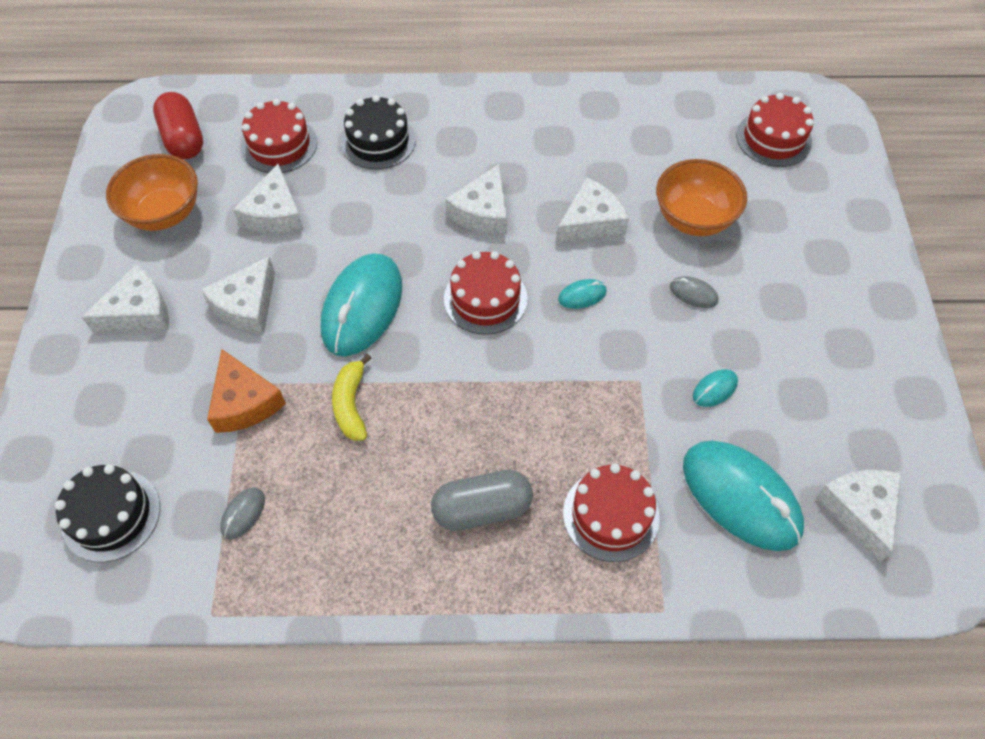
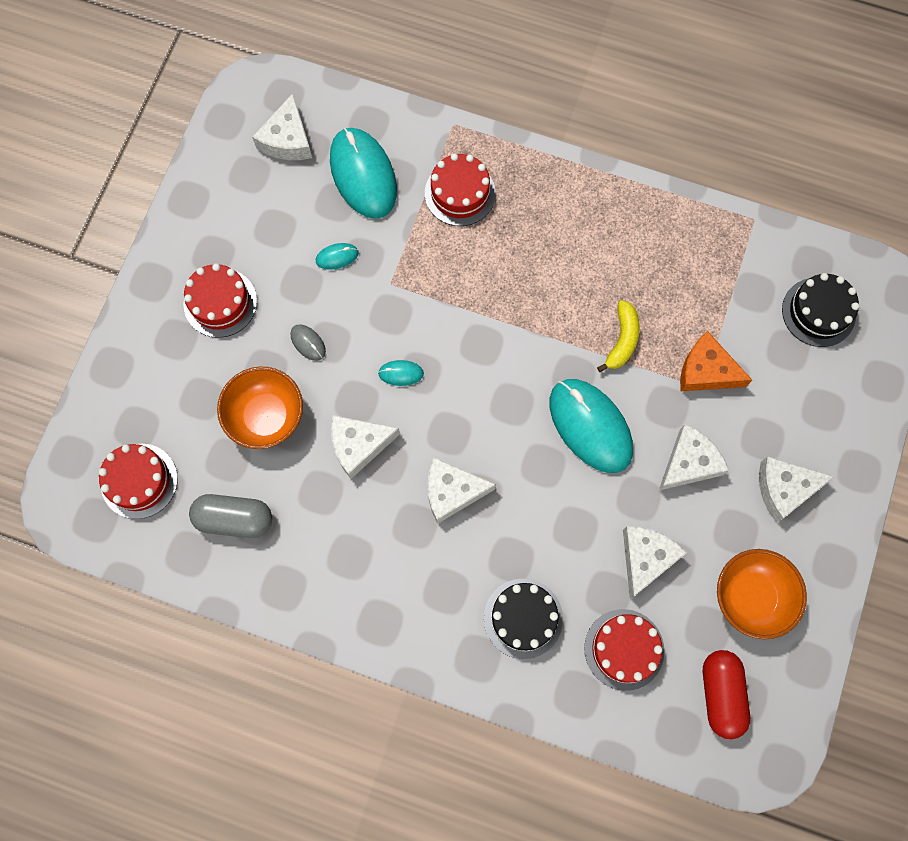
camera: 160 degrees left, 15 degrees up
orange cheese [207,349,286,433] -> orange cheese turned 60 degrees counterclockwise [680,331,752,391]
grey mouse [220,487,265,539] -> none
turquoise mouse [321,253,402,356] -> turquoise mouse turned 75 degrees counterclockwise [550,379,633,473]
grey capsule [431,470,533,531] -> grey capsule moved to [189,494,272,538]
red cake [444,251,528,335] -> red cake moved to [184,263,257,338]
white cheese [446,164,507,235] -> white cheese turned 135 degrees counterclockwise [427,457,496,524]

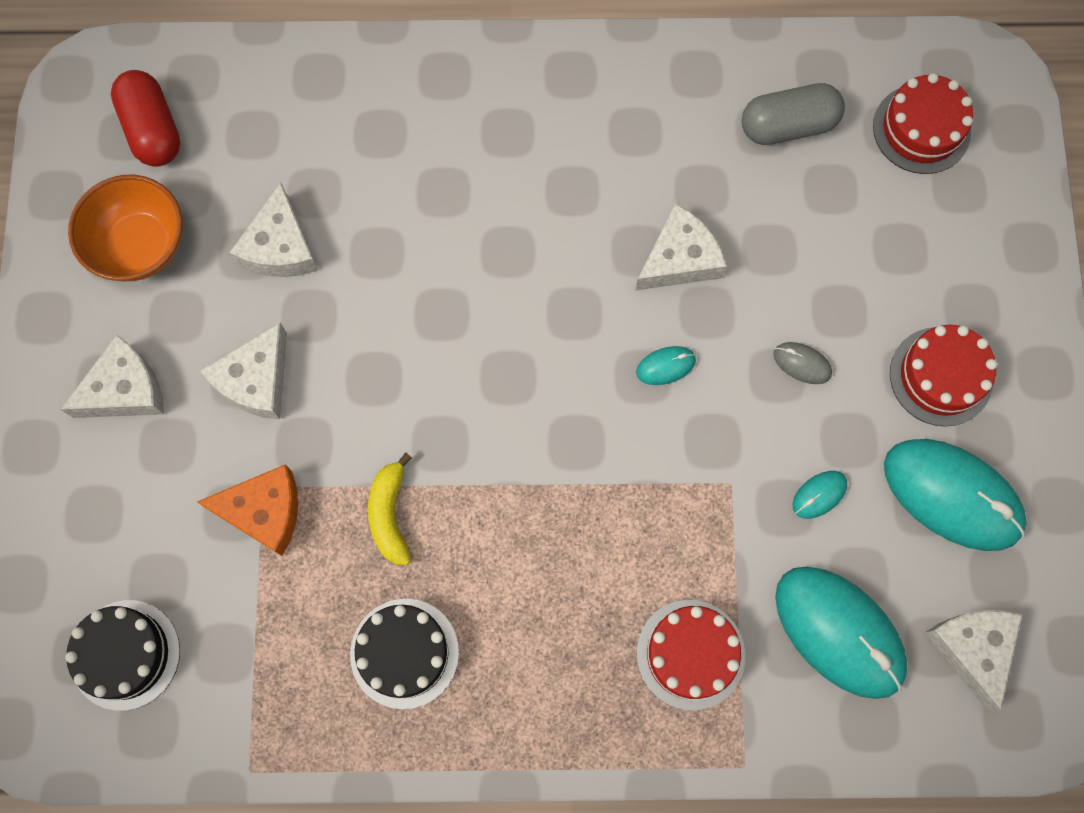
camera: 160 degrees right, 0 degrees up
orange bowl [217,367,303,449] -> none
white cheese [427,457,496,524] -> none
black cake [484,579,563,659] -> black cake moved to [350,599,459,709]
turquoise mouse [550,379,633,473] -> turquoise mouse moved to [884,439,1027,551]
red cake [584,609,665,691] -> none

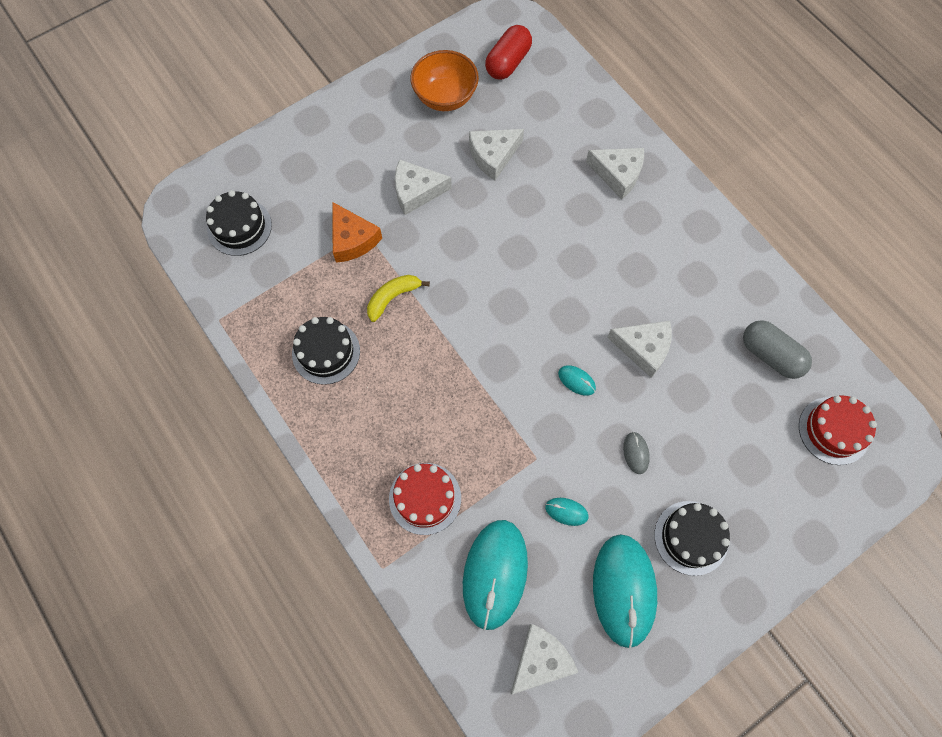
camera: 55 degrees right, 5 degrees down
white cheese [60,335,164,418] -> white cheese moved to [586,148,644,199]
red cake [890,325,997,426] -> black cake [654,501,730,576]

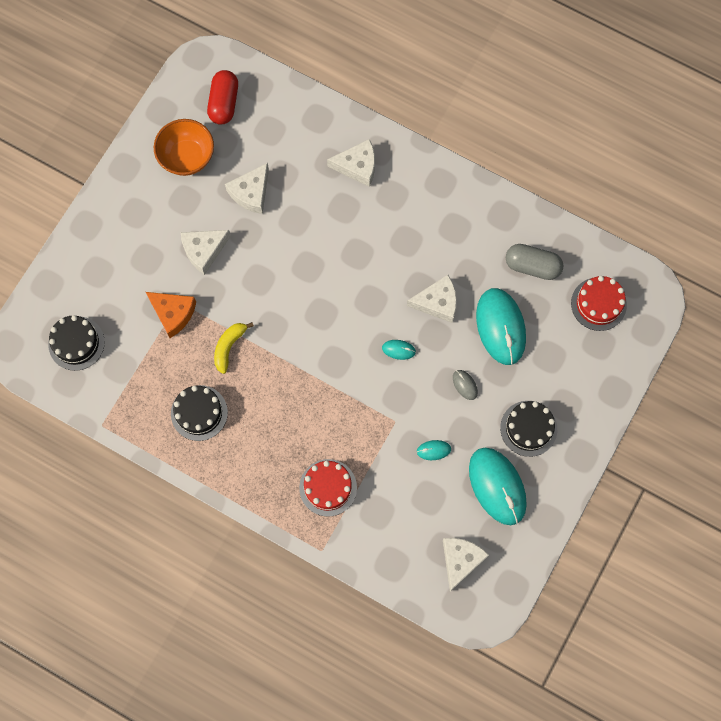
camera: 25 degrees left, 5 degrees up
turquoise mouse [463,520,528,630] -> turquoise mouse moved to [476,288,526,365]

